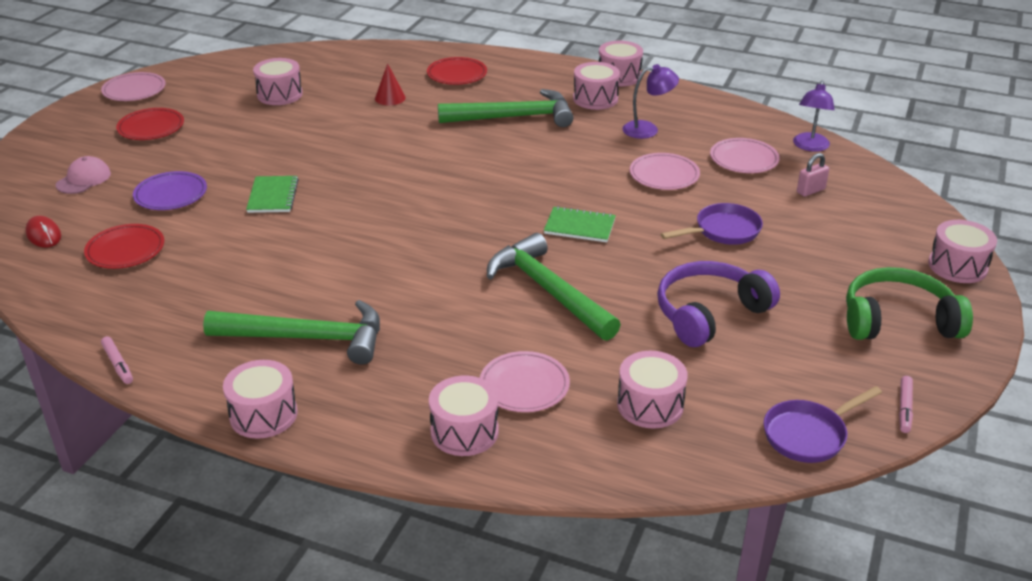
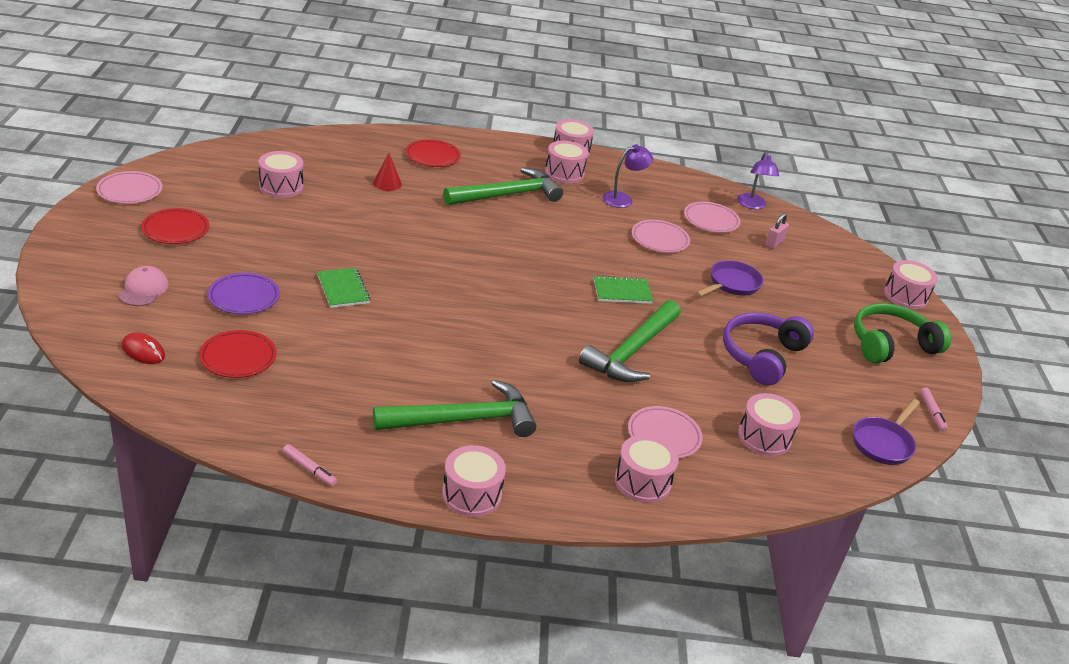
camera: 25 degrees left, 0 degrees up
green hammer [487,233,621,341] -> green hammer turned 90 degrees counterclockwise [579,300,681,382]

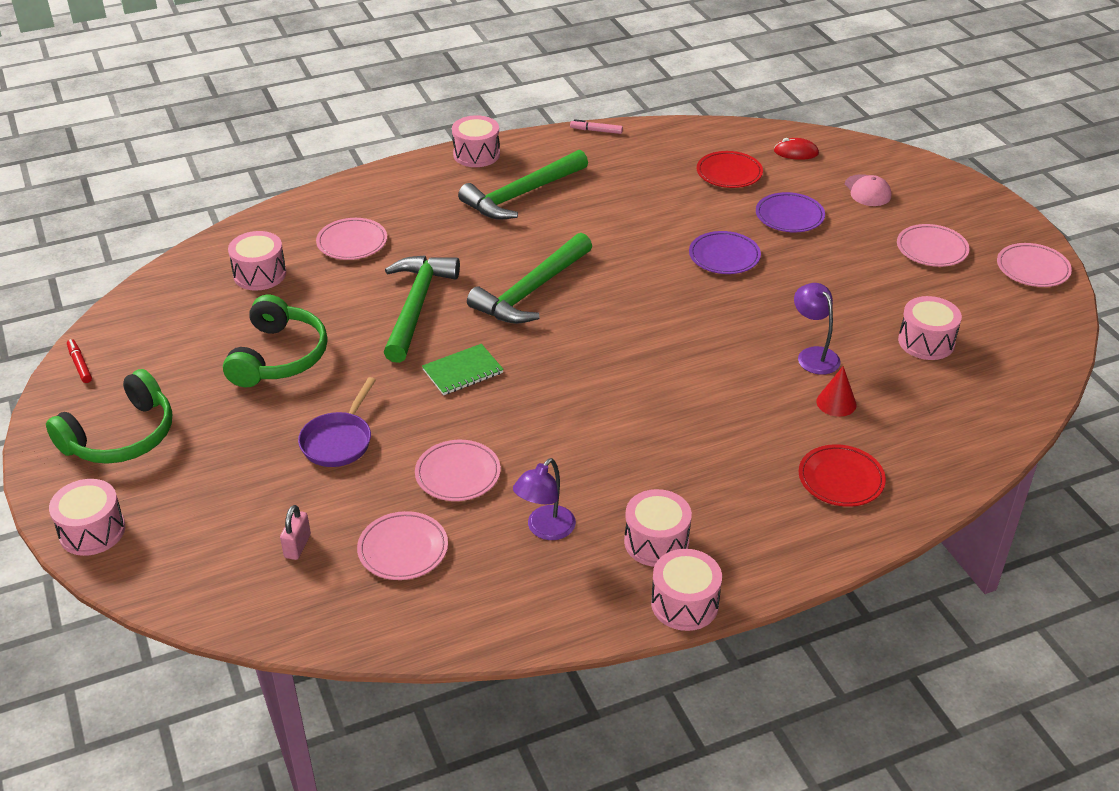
camera: 160 degrees right, 5 degrees up
red plate [141,208,209,244] -> pink plate [897,224,970,267]
green notebook [317,267,371,308] -> purple plate [689,231,761,274]
green hammer [443,167,563,205] -> green hammer moved to [467,233,592,324]
pink drum [615,435,679,503] -> none
purple headphones [723,312,814,385] -> green headphones [223,295,328,387]
purple lamp [737,152,779,209] -> purple lamp moved to [794,283,841,375]
purple pan [853,399,920,465] -> none
pink marker [920,387,948,431] -> red marker [67,339,92,383]

